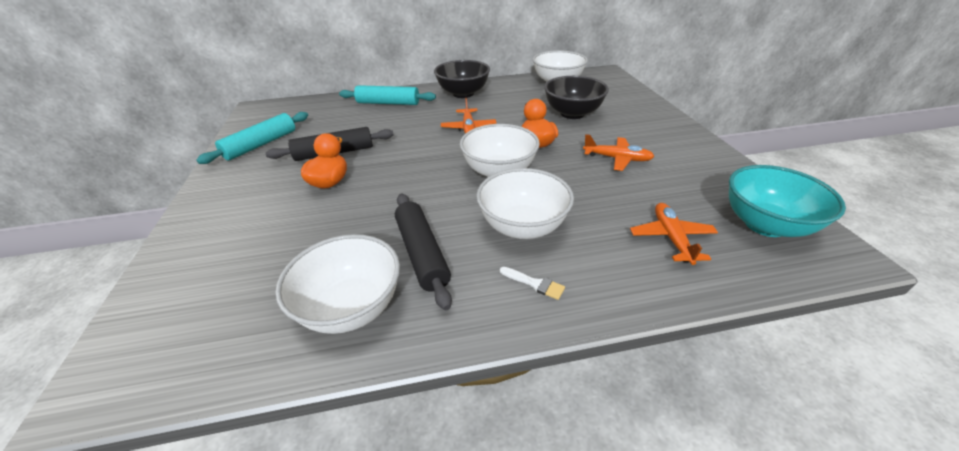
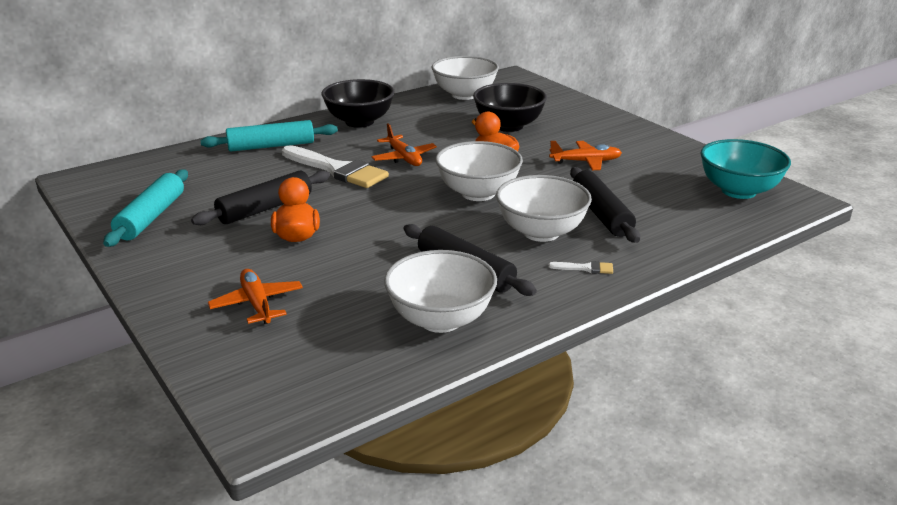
camera: 25 degrees left, 10 degrees down
orange plane [630,203,718,265] -> orange plane moved to [208,269,303,324]
none -> white brush [282,145,389,188]
none -> black rolling pin [570,167,640,243]

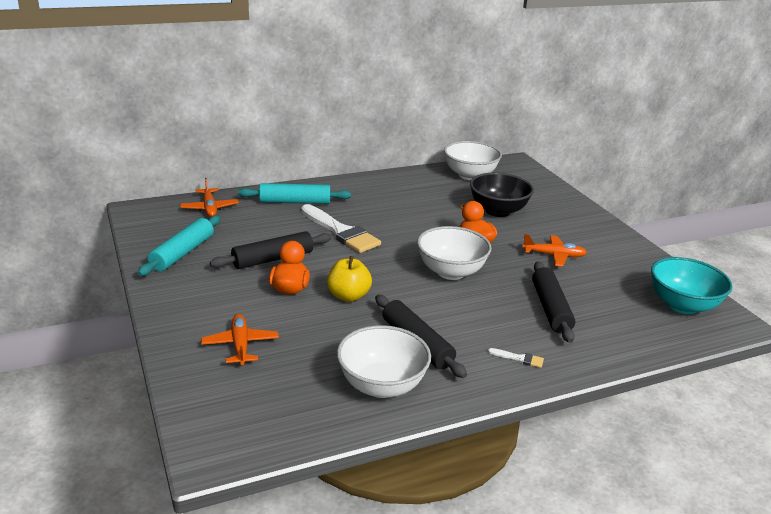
camera: 10 degrees right, 0 degrees up
black bowl [321,79,394,128] -> none
orange plane [371,123,437,166] -> orange plane moved to [180,178,239,217]
white bowl [496,175,592,242] -> none
none -> yellow apple [327,256,372,302]

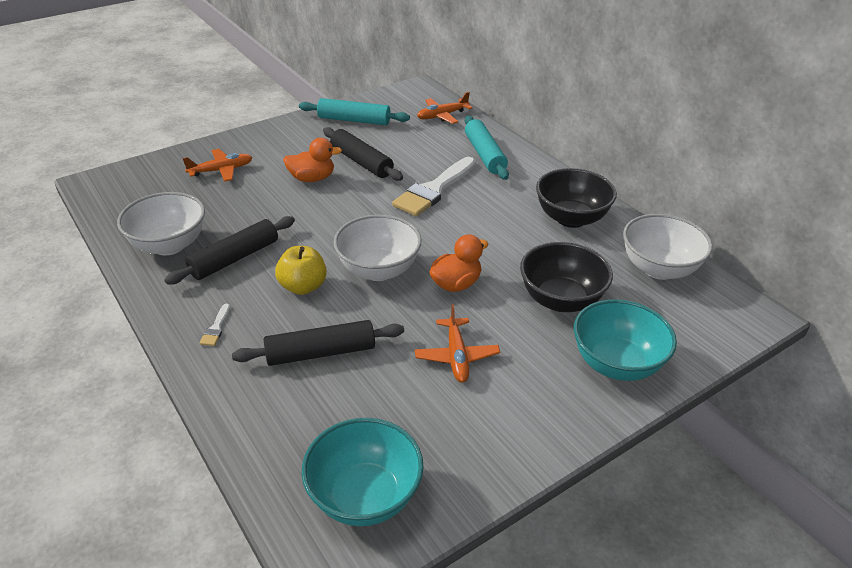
camera: 80 degrees right, 10 degrees up
yellow apple [327,256,372,302] -> yellow apple moved to [275,246,327,295]
none -> black bowl [536,168,617,228]
none -> turquoise bowl [574,299,677,381]

